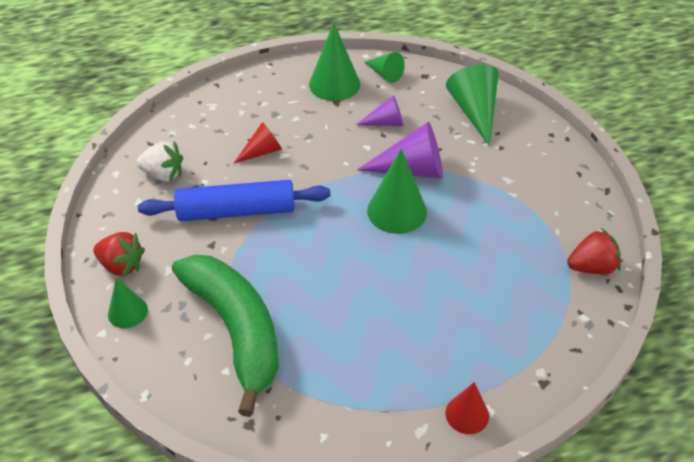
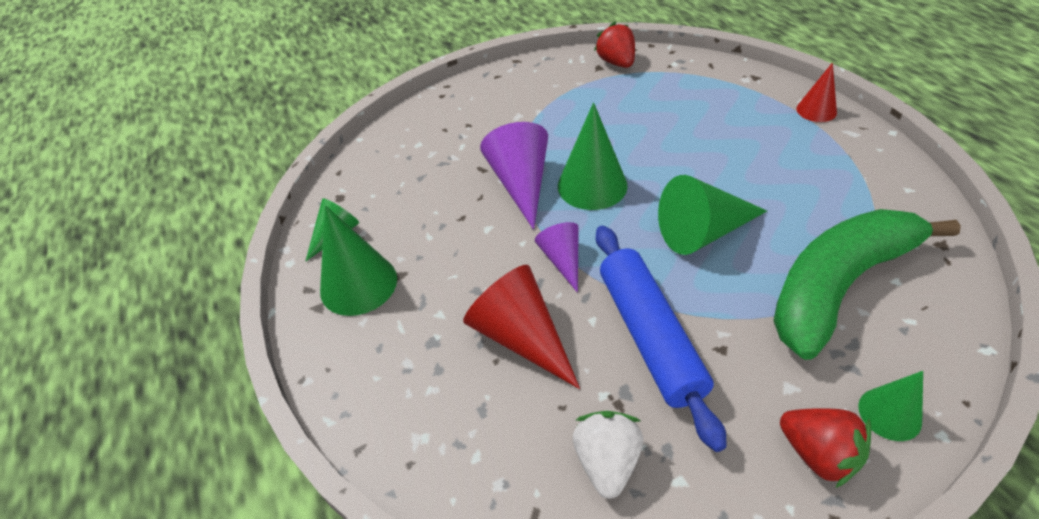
camera: 95 degrees left, 0 degrees up
red strawberry [93,232,145,278] -> red strawberry turned 120 degrees clockwise [780,408,871,488]
red cone [234,122,282,163] -> red cone [463,265,580,389], size x1.69
purple cone [356,95,404,126] -> purple cone moved to [535,222,579,293]
green cone [446,64,499,146] -> green cone moved to [658,175,767,255]

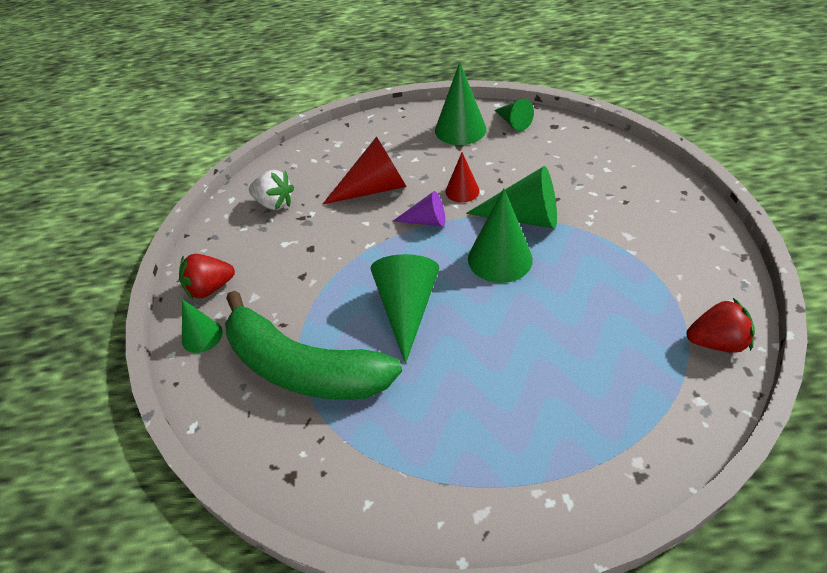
camera: 110 degrees right, 0 degrees up
purple cone [480,122,548,230] -> green cone [466,166,557,229]
blue rolling pin [596,226,727,452] -> none
green banana [774,209,961,360] -> green banana turned 135 degrees clockwise [225,291,402,400]
red cone [796,63,837,122] -> red cone moved to [445,152,480,203]

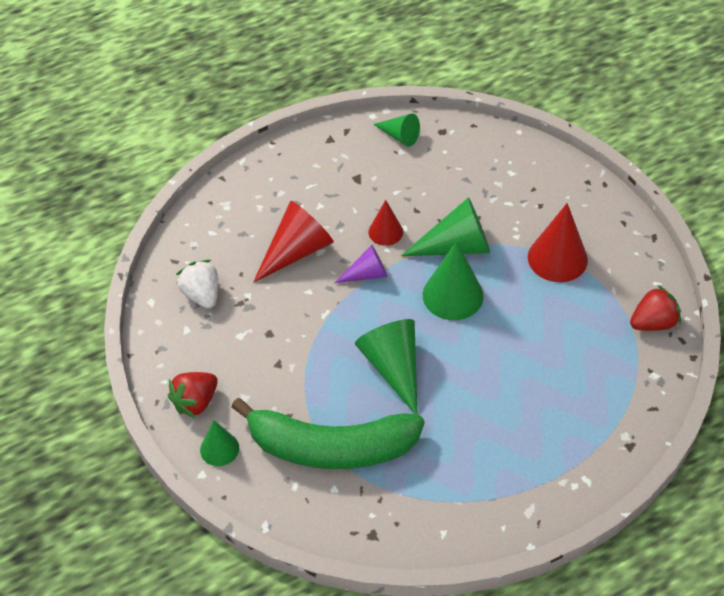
camera: 25 degrees left, 5 degrees up
white strawberry [249,170,294,210] -> white strawberry turned 120 degrees counterclockwise [176,260,218,308]
green cone [435,62,487,145] -> none
none -> red cone [528,203,588,282]

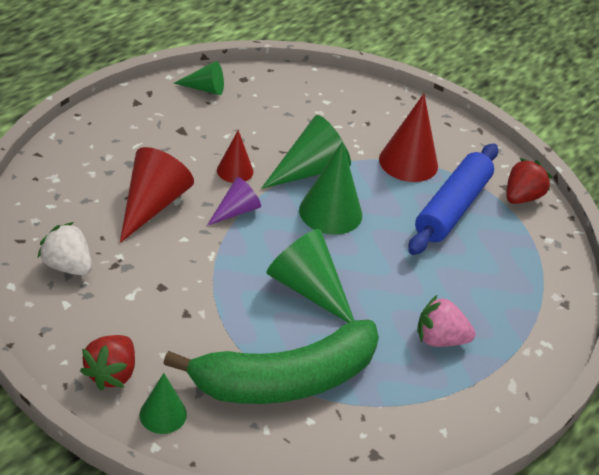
camera: 30 degrees left, 10 degrees down
none -> blue rolling pin [408,143,498,255]
none -> pink strawberry [417,295,475,347]

